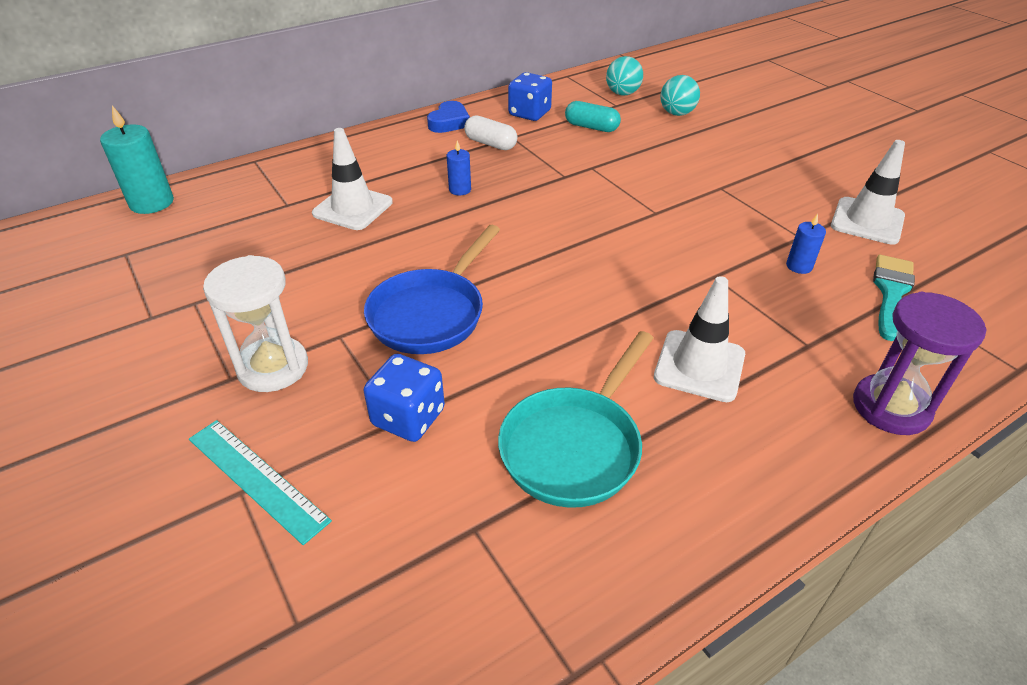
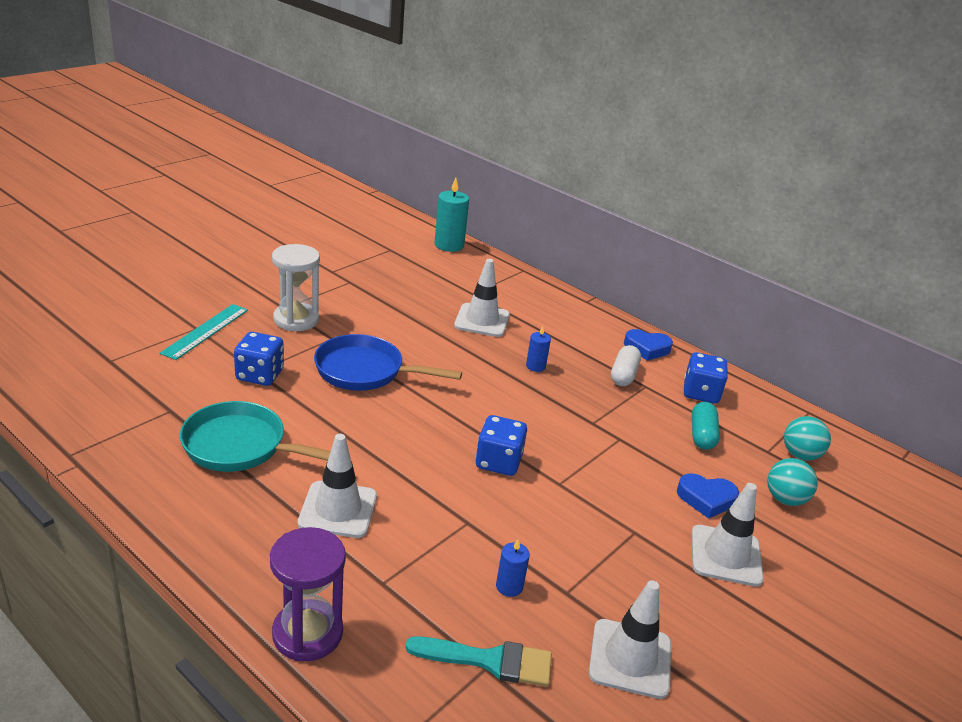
camera: 70 degrees right, 10 degrees down
none -> blue dice [476,415,527,476]
none -> blue heart [677,474,739,519]
none -> white traffic cone [691,483,764,587]

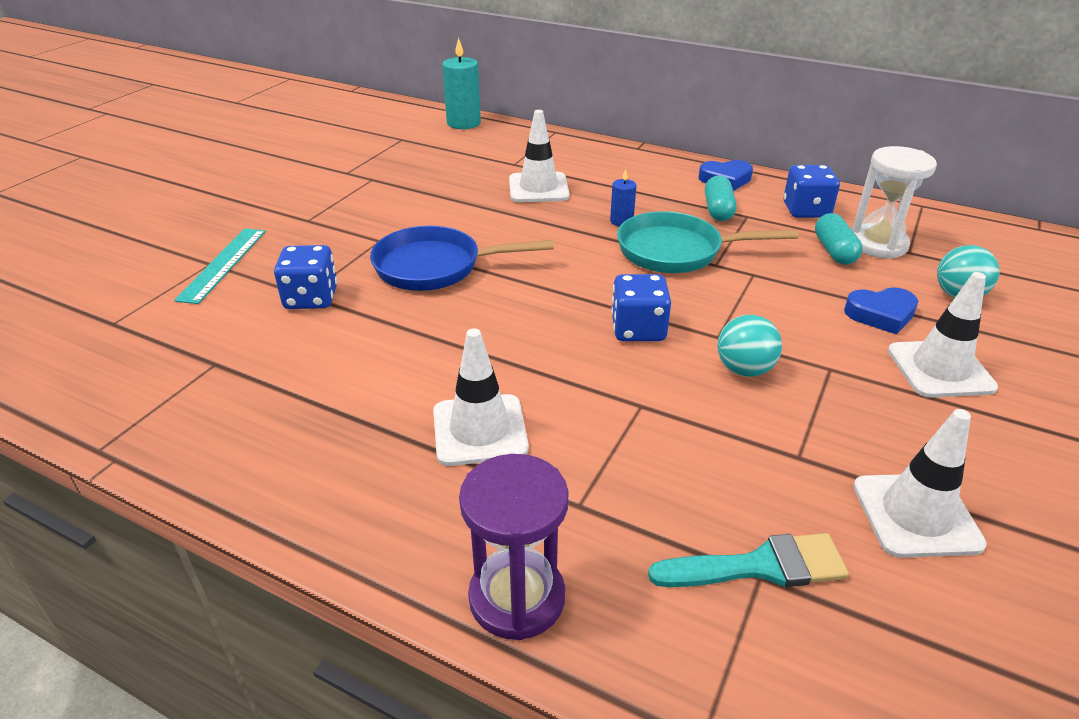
camera: 10 degrees left, 5 degrees up
turquoise pan [180,401,331,472] -> turquoise pan moved to [617,211,799,273]
white hourglass [272,244,320,331] -> white hourglass moved to [852,146,937,259]
blue candle [496,539,530,597] -> none
white capsule [611,345,641,386] -> turquoise capsule [705,175,737,221]
turquoise ball [784,416,831,461] -> turquoise ball moved to [717,315,782,377]

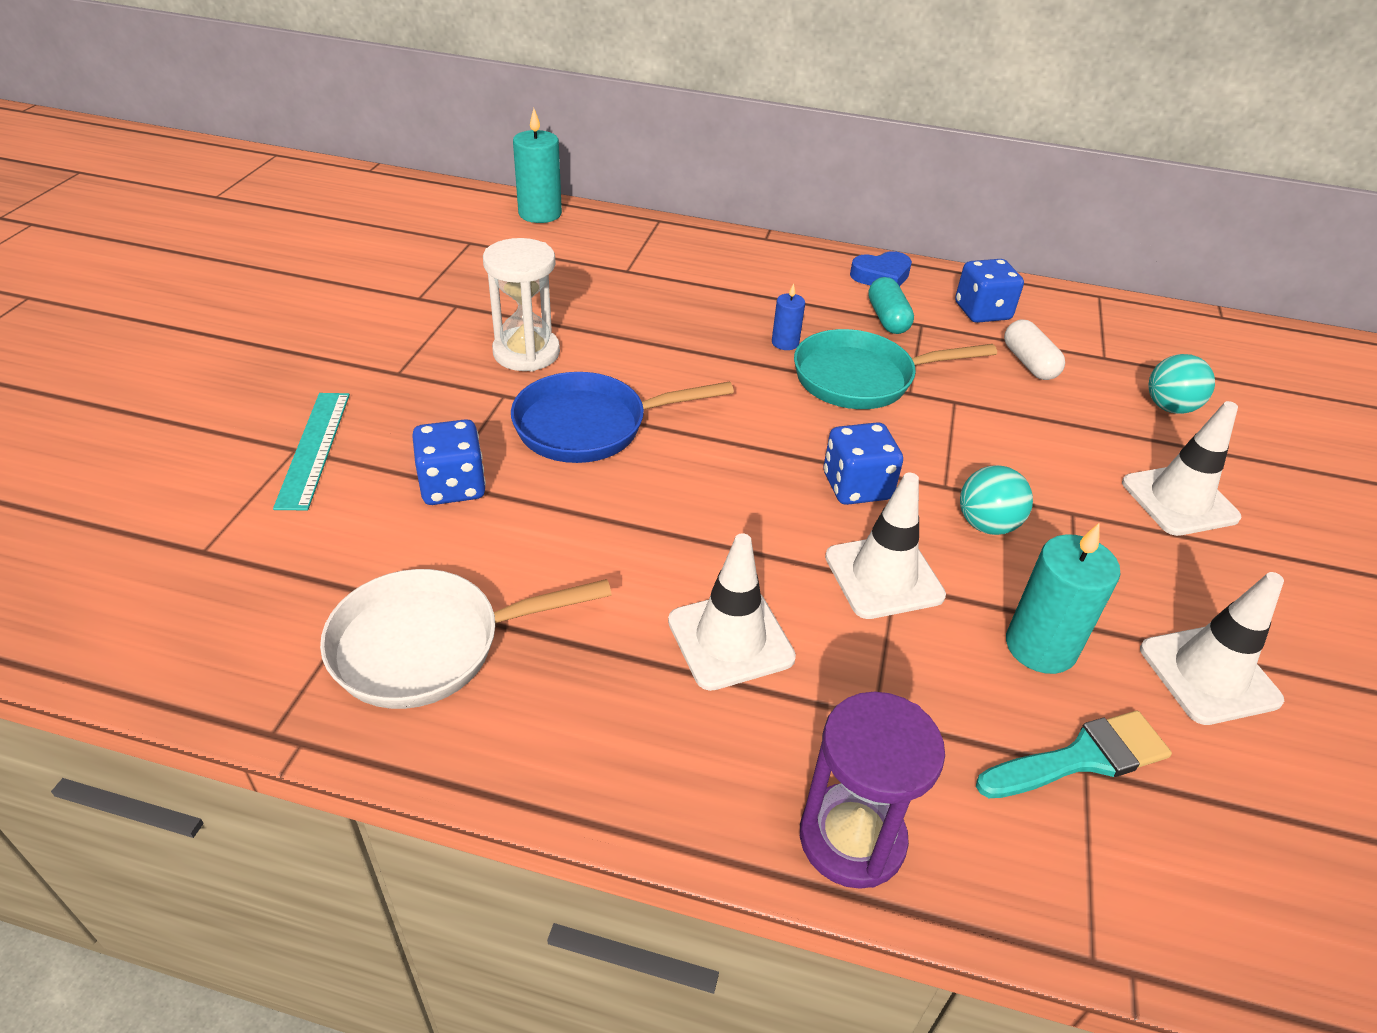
camera: 15 degrees left, 5 degrees up
white traffic cone [509,110,570,202] -> white traffic cone moved to [825,473,946,619]
turquoise capsule [815,213,863,265] -> white capsule [1004,319,1065,380]
blue heart [844,287,918,334] -> none
white hourglass [852,146,937,259] -> white hourglass moved to [483,238,560,371]
none -> white pan [320,569,612,709]
none -> turquoise candle [1006,522,1121,674]

